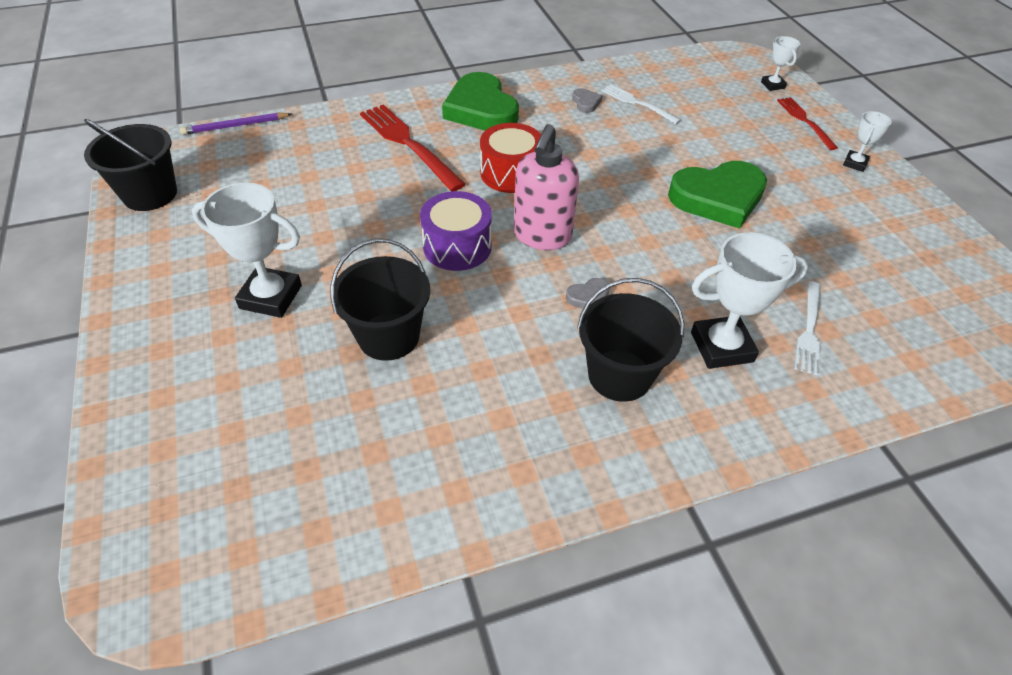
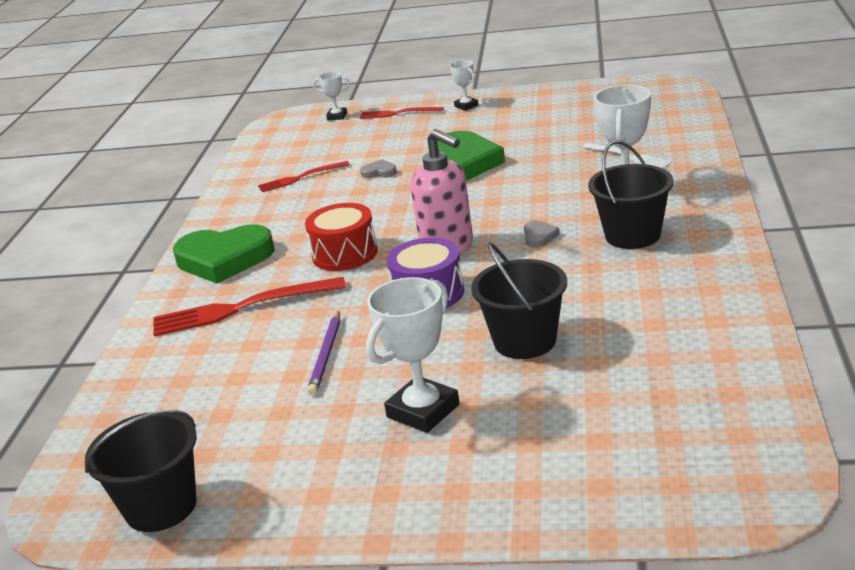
camera: 60 degrees left, 20 degrees down
purple pencil [180,112,292,135] -> purple pencil moved to [307,311,340,395]
grey heart [572,88,602,113] -> grey heart moved to [360,159,397,178]
white fork [601,84,681,124] -> red fork [258,161,350,192]

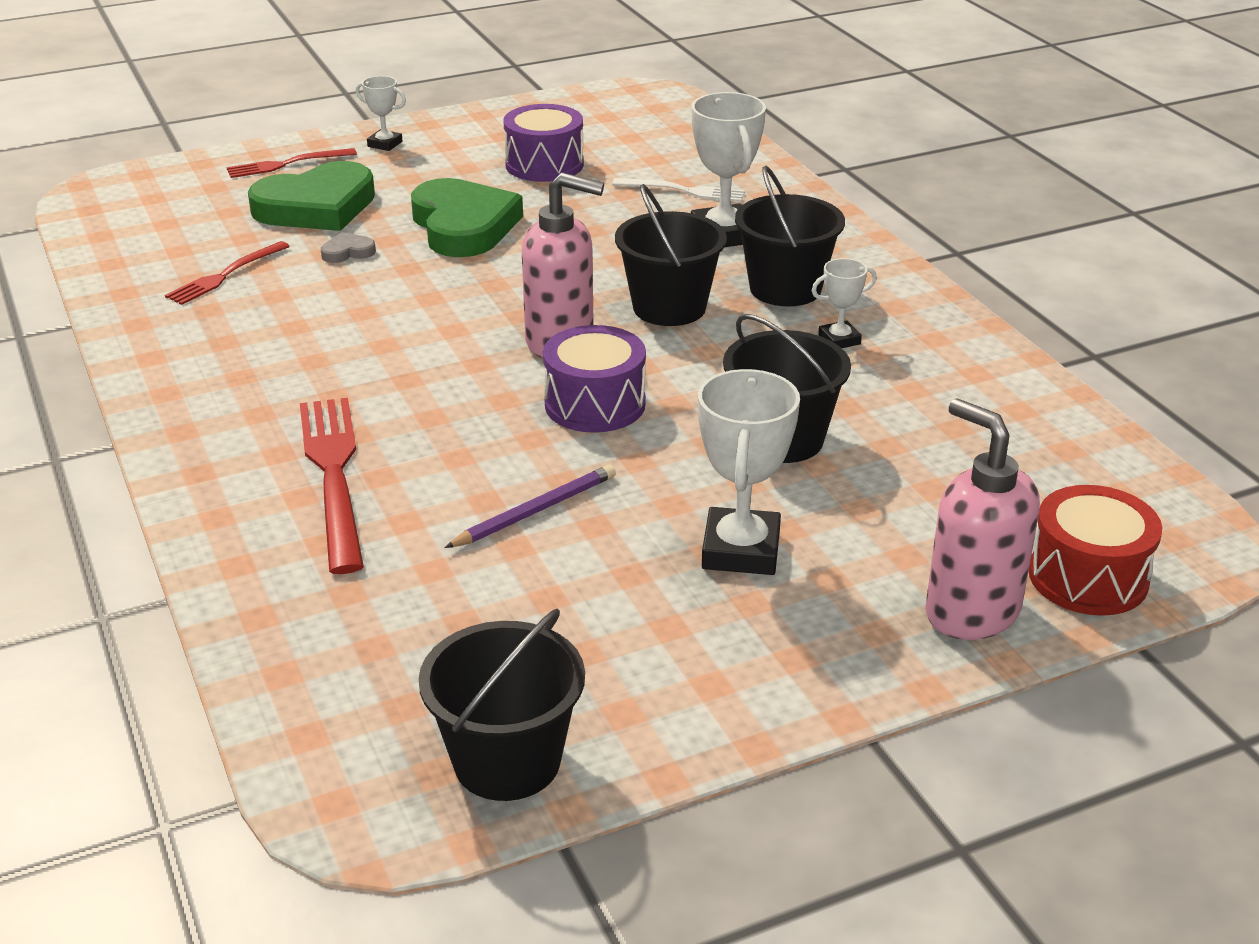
camera: 35 degrees left, 5 degrees up
red fork [153,277,346,337] -> red fork turned 120 degrees clockwise [300,398,364,574]
green heart [173,224,275,283] -> green heart moved to [248,161,375,231]
red drum [305,203,378,271] -> red drum moved to [1029,485,1162,616]
purple pencil [307,311,340,395] -> purple pencil turned 105 degrees counterclockwise [444,465,616,548]
white trophy [313,71,350,120] -> white trophy moved to [812,258,877,348]
grey heart [524,220,560,247] -> black bucket [615,184,727,326]
none -> purple drum [503,104,584,182]
none -> pink soap dispenser [925,399,1040,640]

